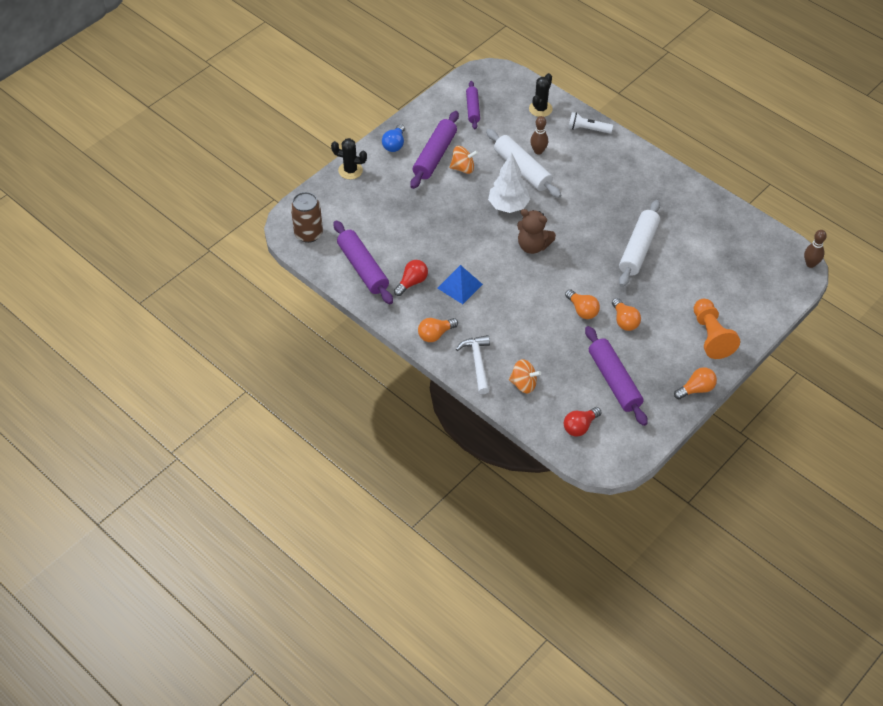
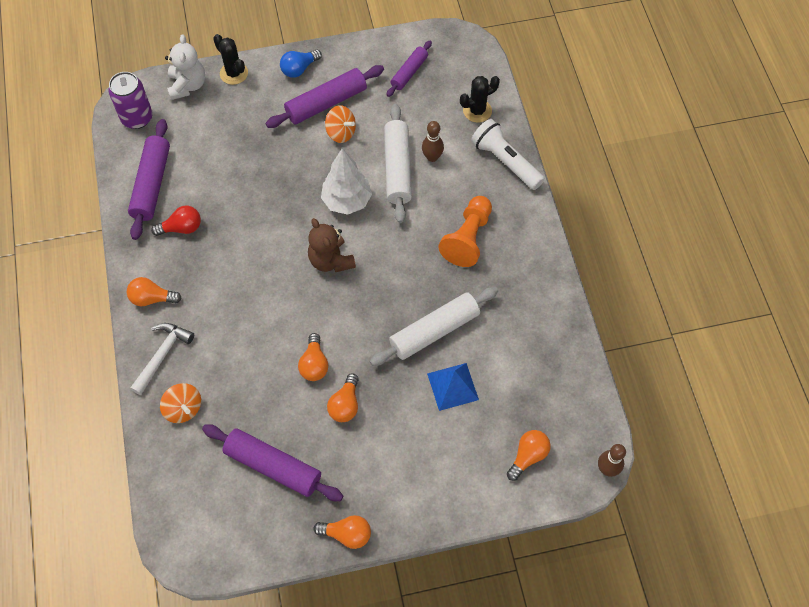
camera: 35 degrees right, 10 degrees up
brown can [291,192,323,243] -> purple can [108,72,153,129]
blue pyramid [437,265,483,304] -> blue pyramid moved to [427,363,479,411]
red light bulb [564,407,602,437] -> none
white flashlight [568,112,613,134] -> white flashlight [471,119,545,190], size x1.50
purple rolling pin [585,326,648,426] -> purple rolling pin turned 75 degrees counterclockwise [202,424,343,501]
orange pawn [694,299,740,359] -> orange pawn moved to [438,196,492,267]
none -> white teddy bear [165,34,205,100]
none -> orange light bulb [507,430,551,481]

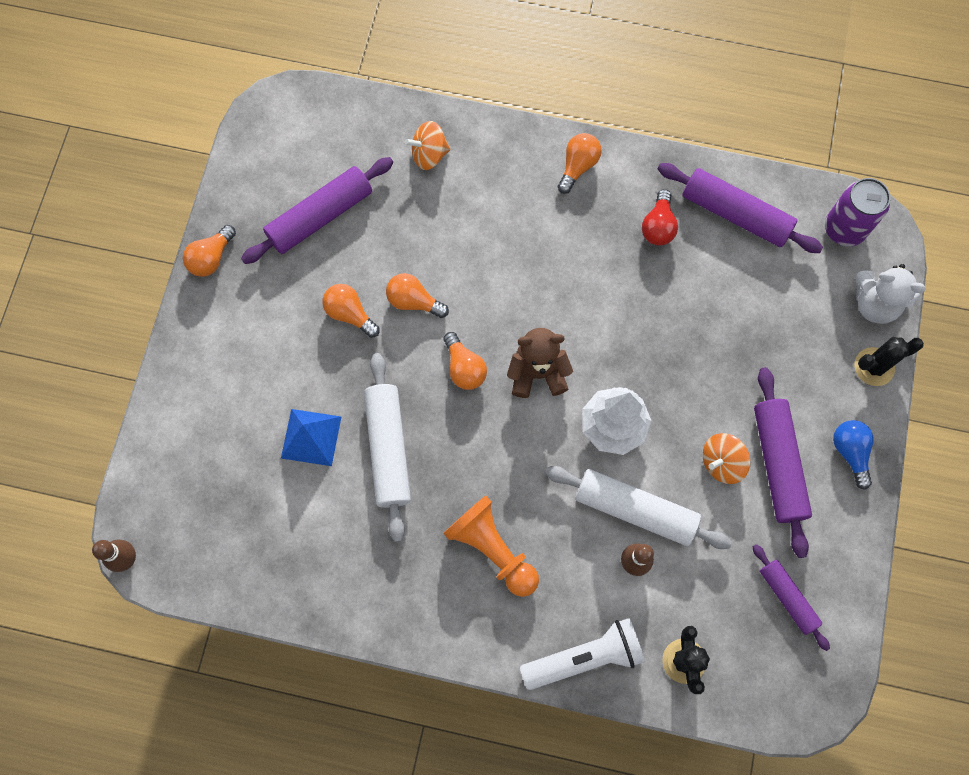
camera: 115 degrees right, 10 degrees up
white hammer [130,323,194,395] -> none
orange light bulb [507,430,551,481] -> orange light bulb moved to [444,332,487,390]

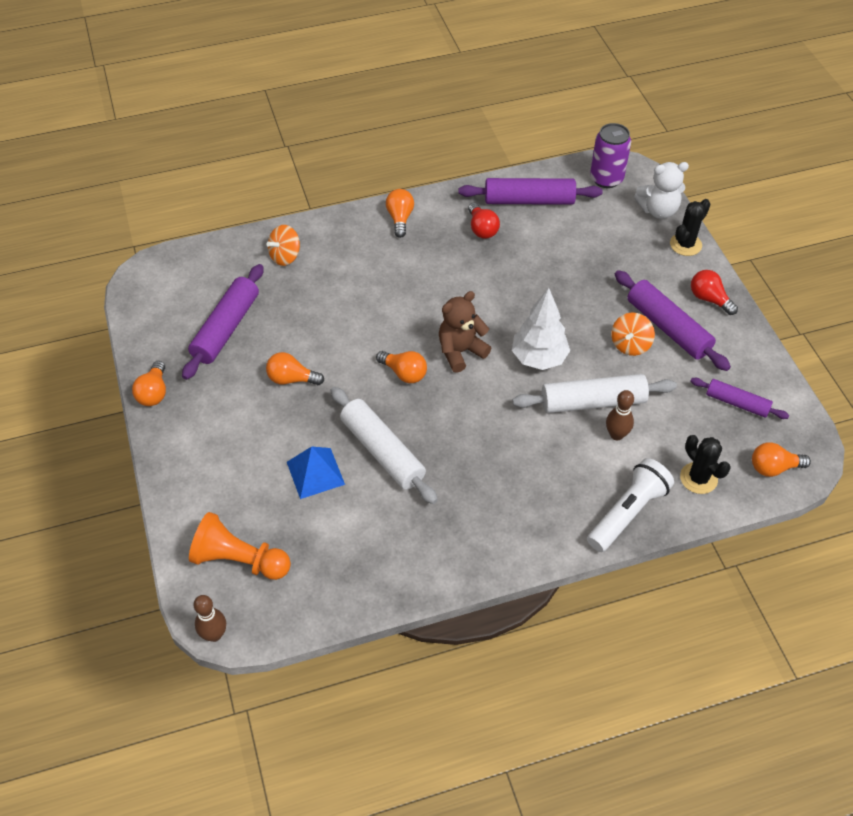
camera: 30 degrees left, 20 degrees down
orange light bulb [386,273,449,318] -> orange light bulb moved to [752,442,811,477]
orange pawn [443,495,539,597] -> orange pawn moved to [189,512,291,580]
blue light bulb [833,420,874,490] -> red light bulb [691,270,738,315]

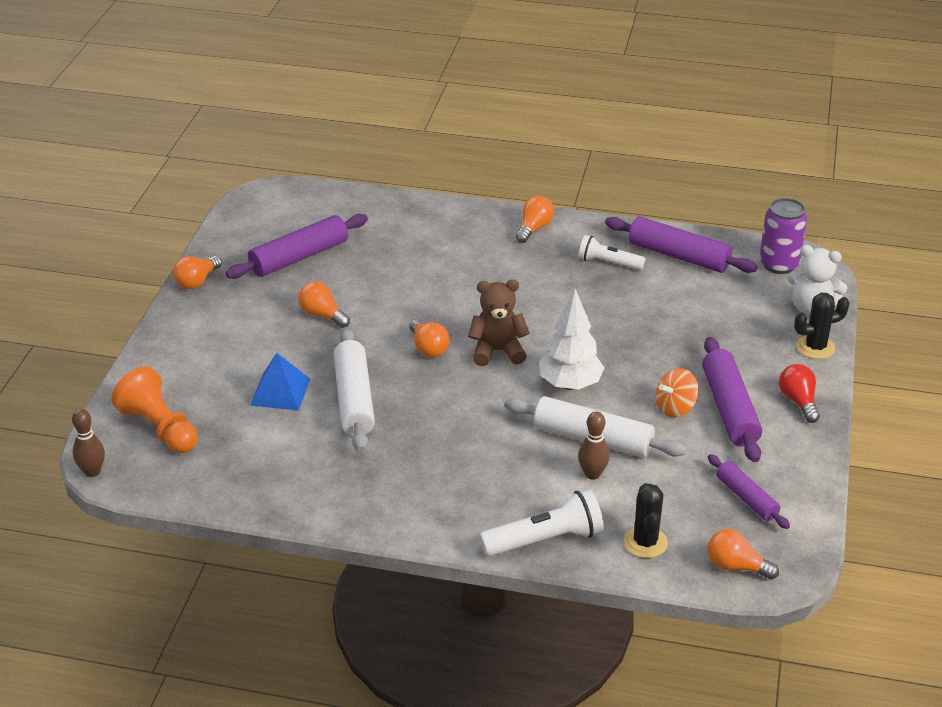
camera: 30 degrees right, 15 degrees down
orange spinning top [267,225,300,266] -> none
red light bulb [468,203,500,239] -> white flashlight [578,235,645,270]

